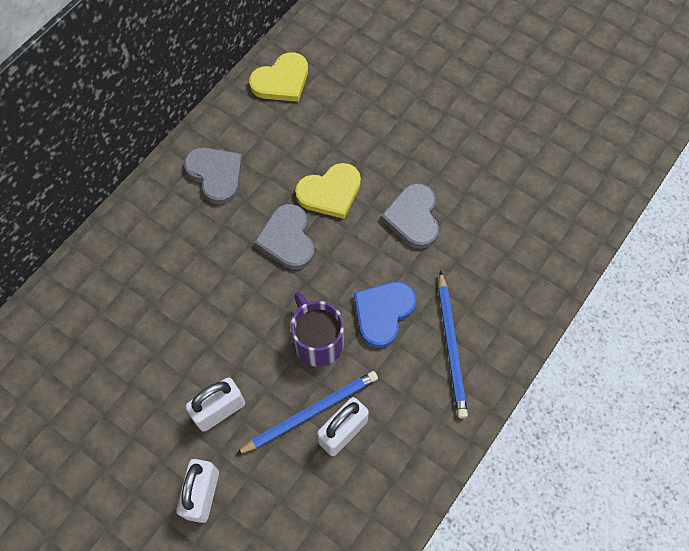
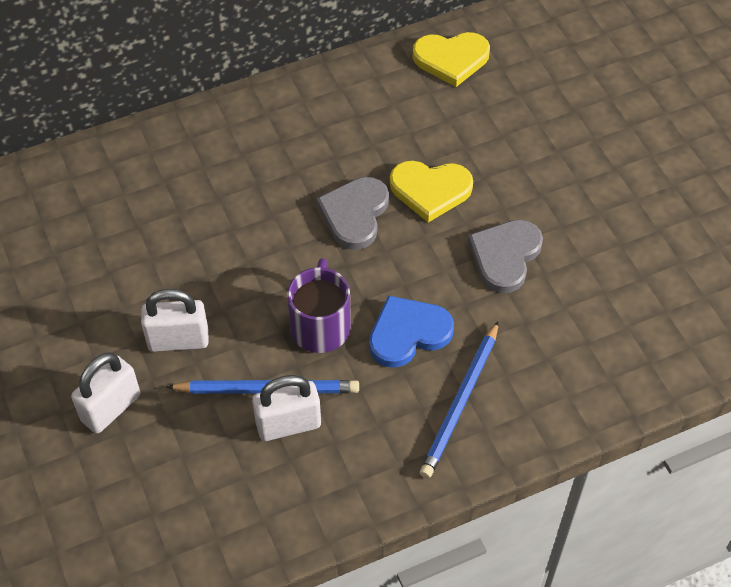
camera: 30 degrees right, 10 degrees down
grey heart [184,148,242,205] -> none

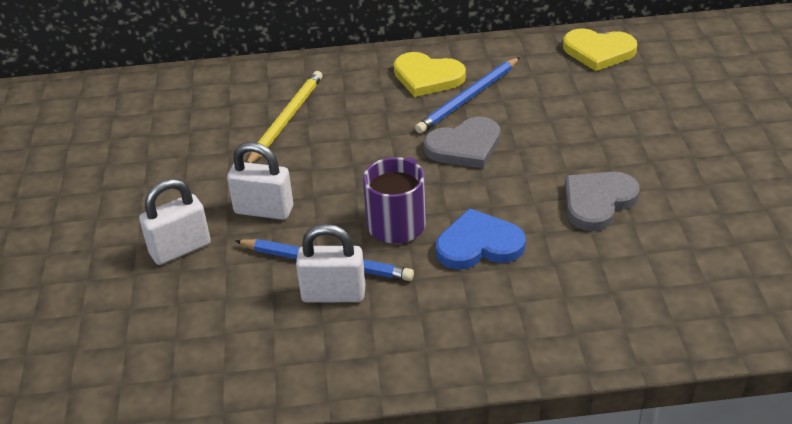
camera: 20 degrees right, 15 degrees down
grey heart [316,177,389,250] -> grey heart turned 150 degrees counterclockwise [424,117,500,169]
yellow heart [390,160,473,222] -> yellow heart moved to [394,52,466,97]
blue pencil [420,321,499,479] -> blue pencil moved to [415,57,520,134]
none -> yellow pencil [246,71,323,163]

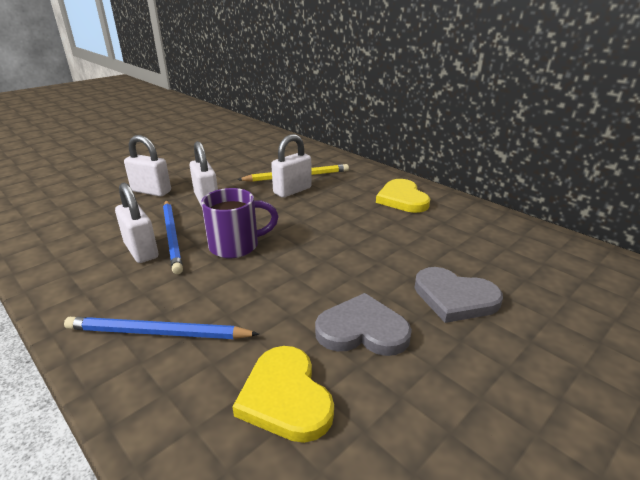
camera: 50 degrees right, 10 degrees down
blue pencil [415,57,520,134] -> blue pencil moved to [64,317,259,339]
grey heart [424,117,500,169] -> grey heart moved to [415,267,503,323]
blue heart [436,208,526,269] -> none
yellow heart [563,28,637,71] -> yellow heart moved to [233,346,334,443]
none -> white padlock [271,134,312,198]

